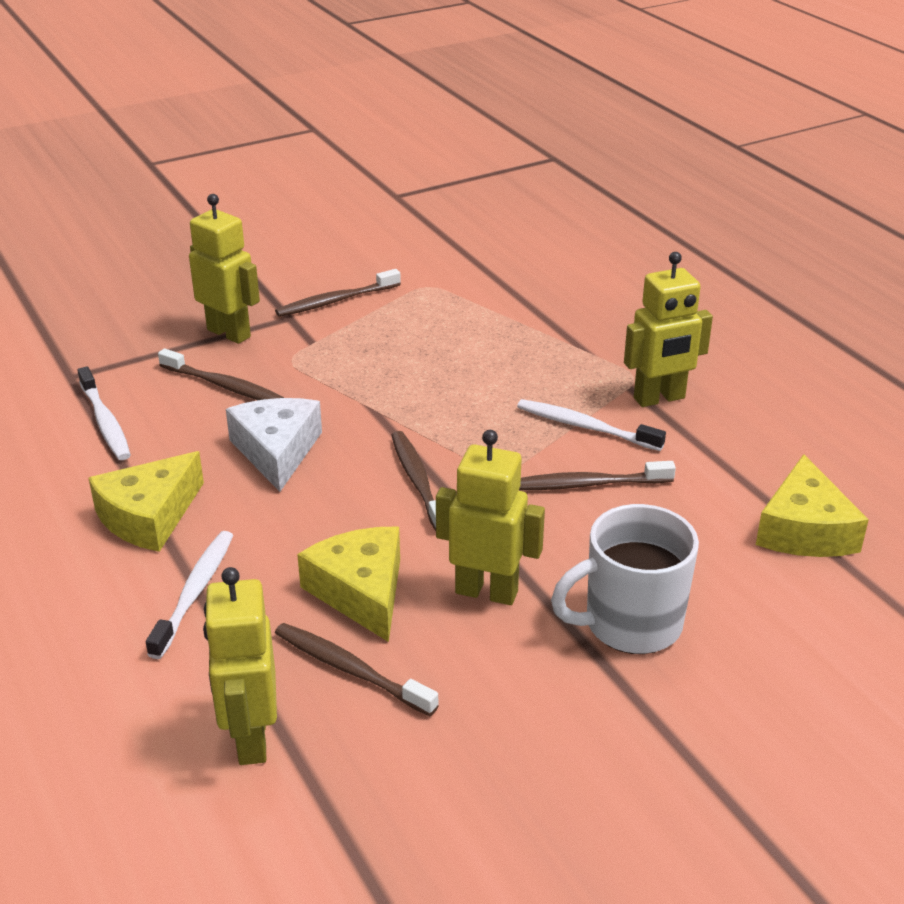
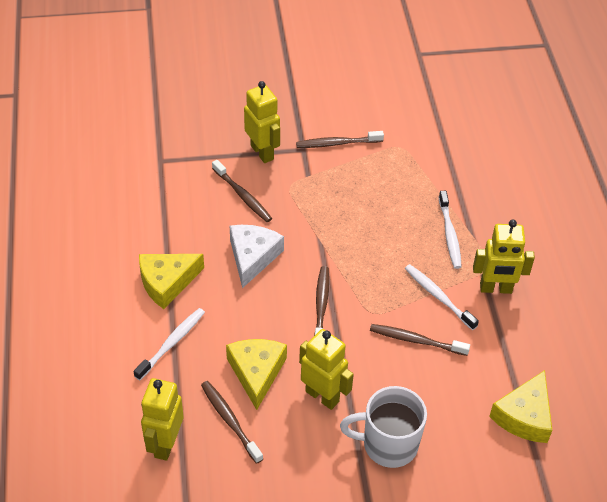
camera: 20 degrees right, 15 degrees up
white toothbrush [77,367,131,460] -> white toothbrush moved to [439,191,462,269]

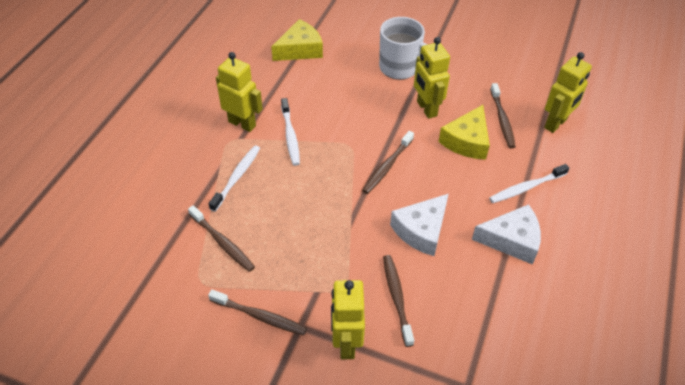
camera: 150 degrees left, 0 degrees up
yellow cheese [139,254,204,309] -> white cheese [472,204,541,265]
brown toothbrush [370,324,470,356] -> brown toothbrush moved to [188,205,255,272]

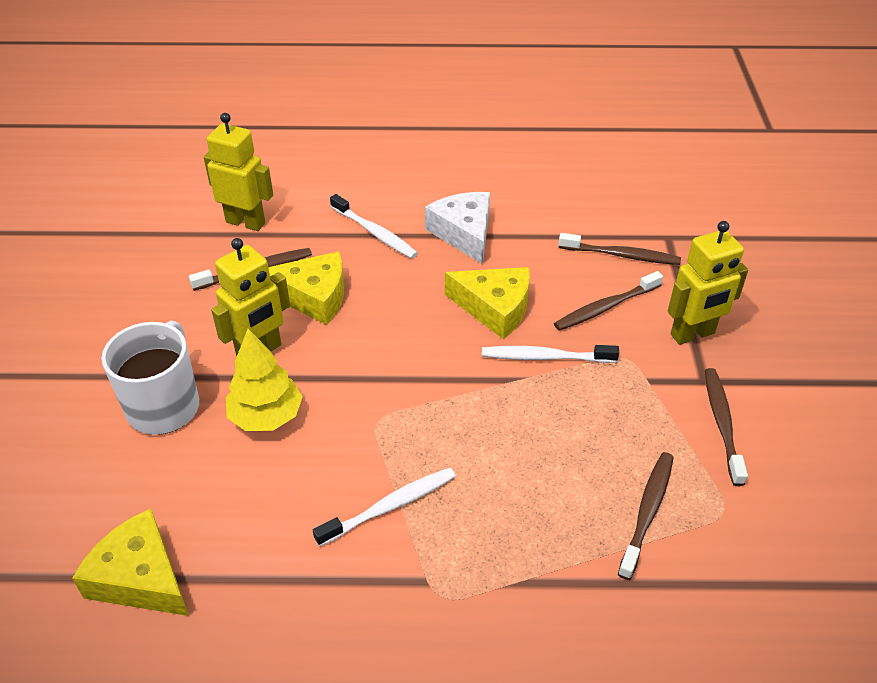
camera: 110 degrees left, 5 degrees down
white toothbrush [209,145,260,212] -> white toothbrush moved to [482,345,619,363]
yellow robot [216,52,263,132] -> none
brown toothbrush [362,131,414,194] -> brown toothbrush moved to [558,233,681,265]
white cheese [390,194,449,256] -> yellow cheese [445,267,530,339]
none -> yellow tree [226,329,303,431]

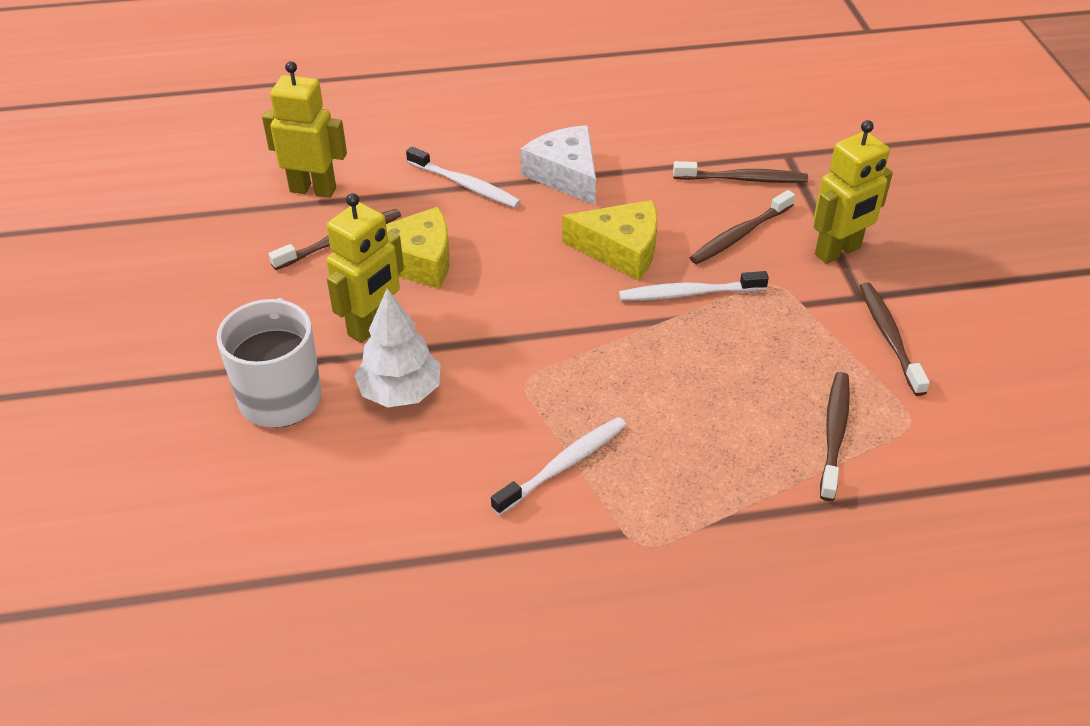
camera: 10 degrees left, 0 degrees up
yellow cheese [72,508,189,616] -> none
yellow tree [226,329,303,431] -> white tree [354,289,441,408]

